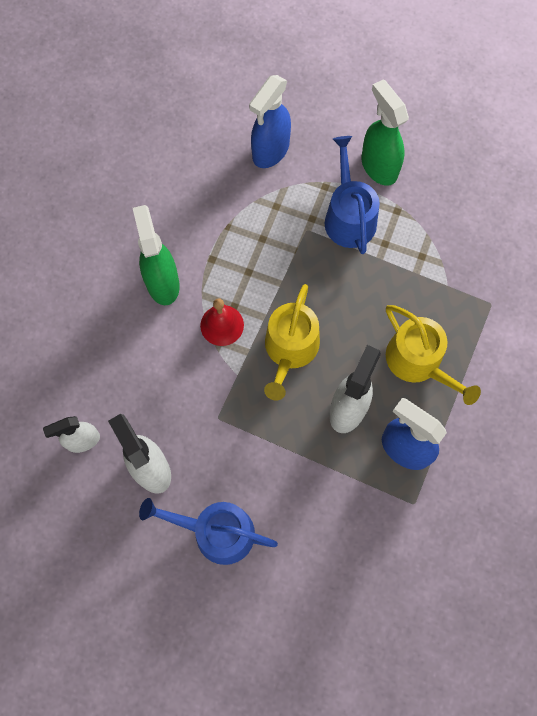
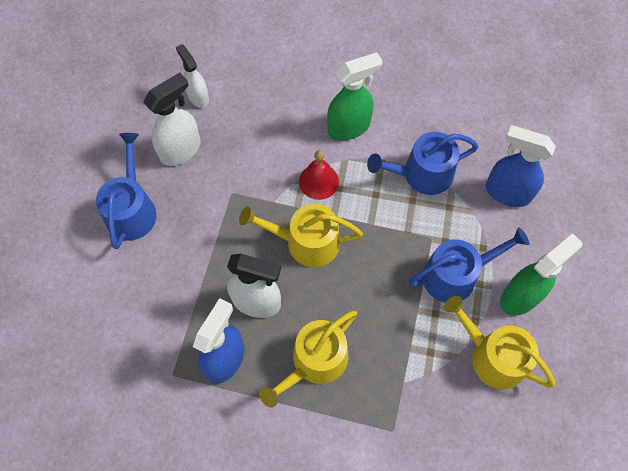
camera: 80 degrees right, 5 degrees down
none -> blue watering can [367,132,479,195]
none -> yellow watering can [444,296,555,390]

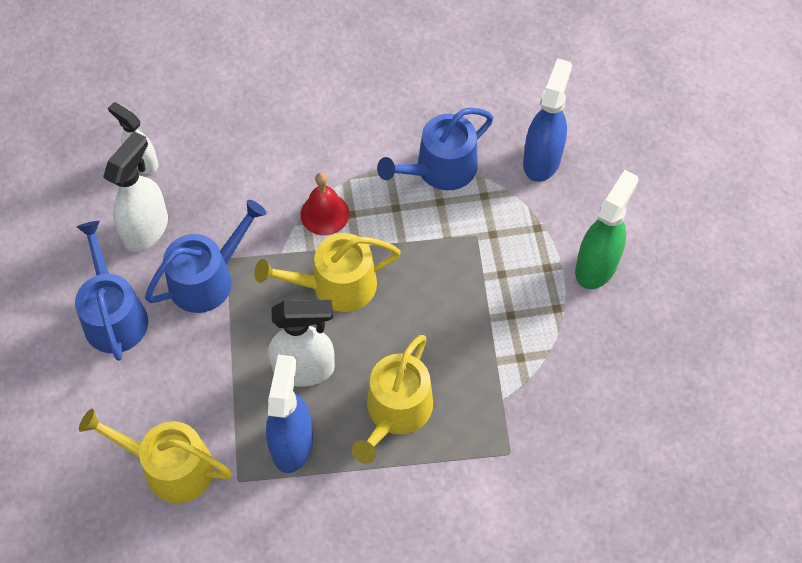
camera: 20 degrees left, 5 degrees down
green spray bottle [327,52,383,141] -> none
blue watering can [409,227,529,302] -> blue watering can moved to [145,200,266,313]
yellow watering can [444,296,555,390] -> yellow watering can moved to [79,409,232,503]
blue spray bottle [486,125,556,207] -> blue spray bottle turned 105 degrees clockwise [523,58,572,182]

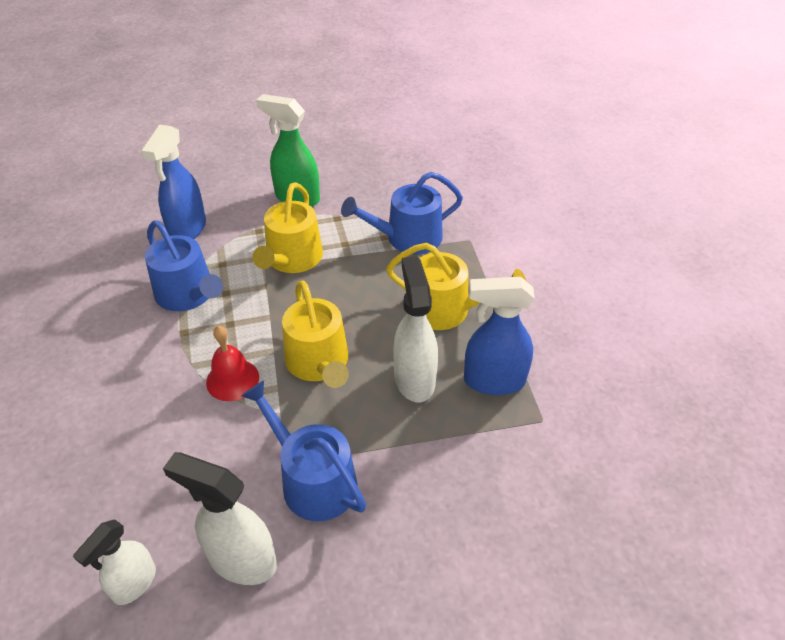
camera: 95 degrees left, 15 degrees down
blue watering can [75,221,148,361] -> blue watering can moved to [341,172,463,254]
yellow watering can [79,409,232,503] -> yellow watering can moved to [252,182,323,273]
blue spray bottle [523,58,572,182] -> blue spray bottle turned 90 degrees counterclockwise [141,124,206,239]

